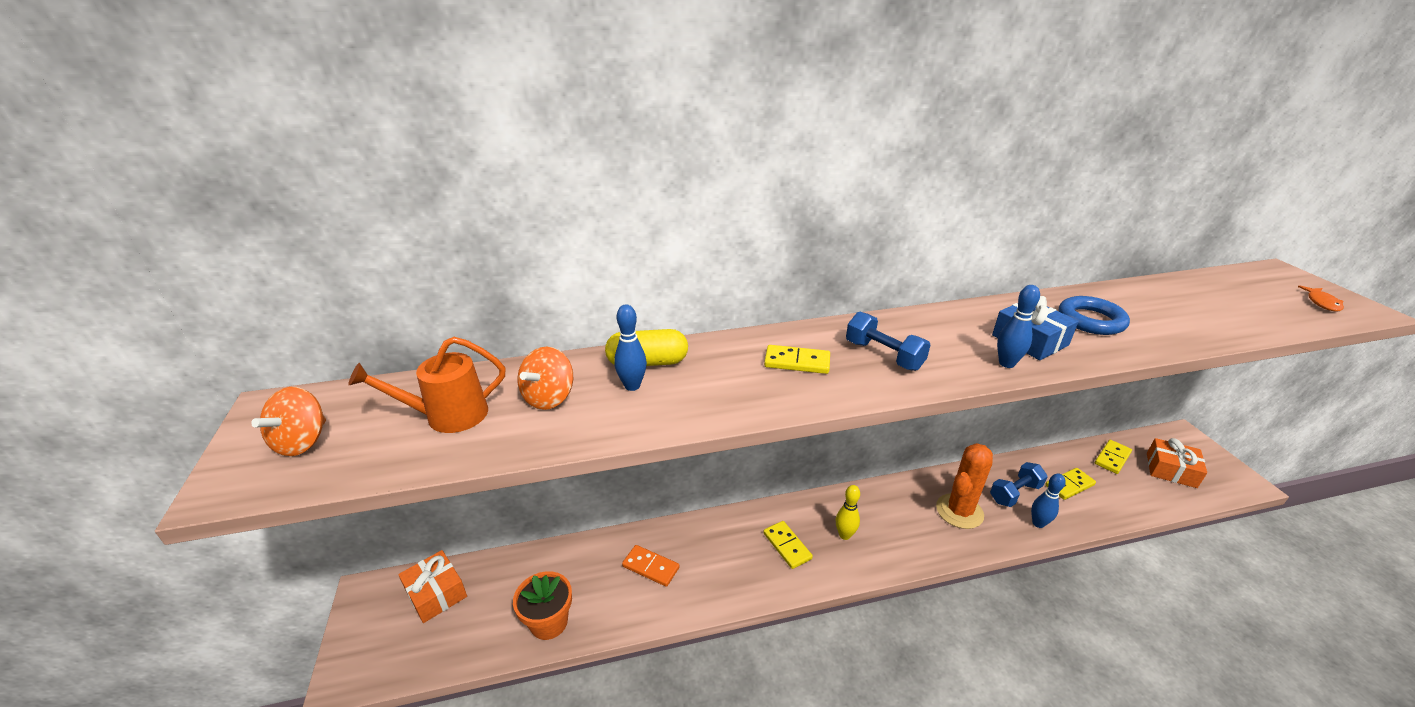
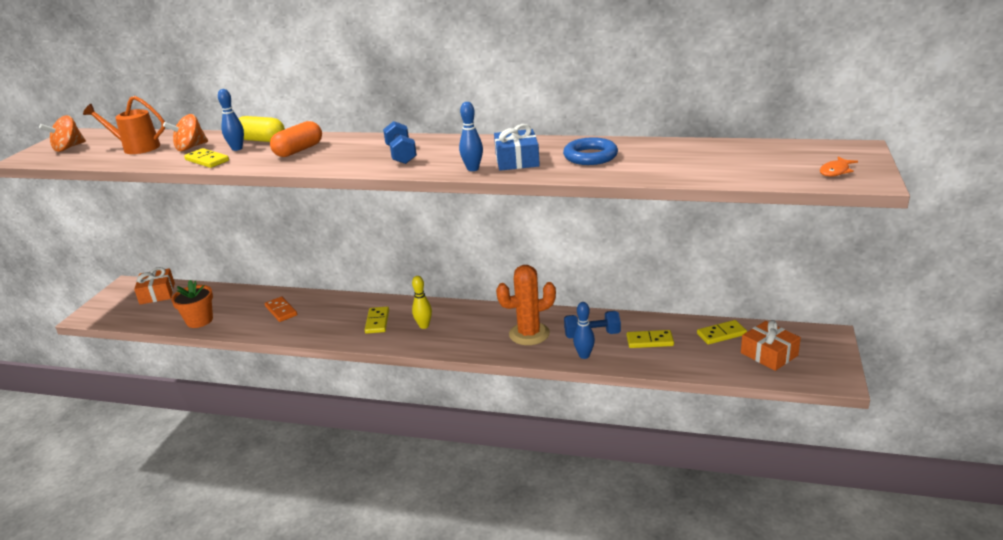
camera: 30 degrees right, 5 degrees down
yellow domino [764,345,830,374] -> yellow domino moved to [184,148,229,168]
none -> orange capsule [270,121,322,157]

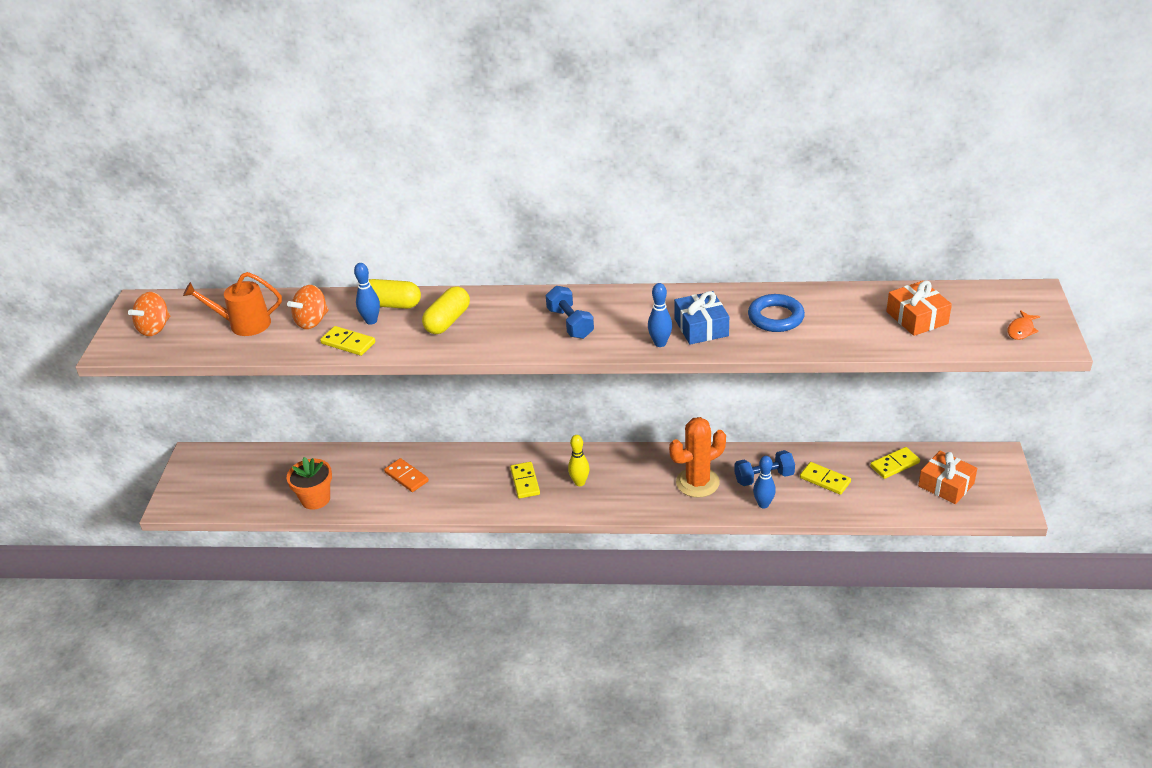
camera: 10 degrees left, 10 degrees up
orange gift [134,267,175,304] -> orange gift moved to [886,281,952,336]
orange capsule [270,121,322,157] -> yellow capsule [422,286,470,334]
yellow domino [627,330,674,348] -> yellow domino turned 45 degrees clockwise [800,462,851,495]

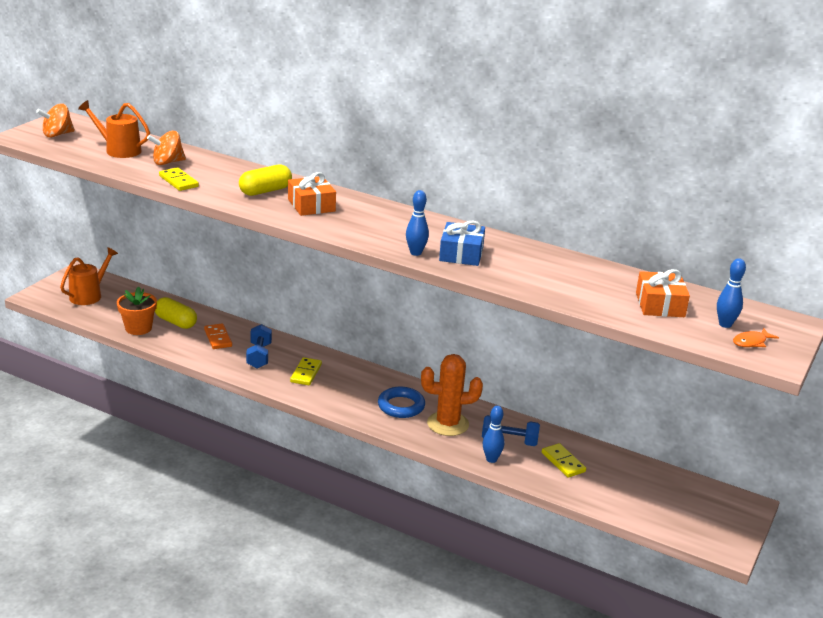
camera: 20 degrees right, 10 degrees down
blue bowling pin [354,263,380,325] -> blue bowling pin moved to [717,258,746,328]
yellow capsule [369,279,421,309] -> yellow capsule moved to [155,297,197,329]
blue dumbbell [546,286,594,339] -> blue dumbbell moved to [246,324,272,369]
yellow bowling pin [568,435,590,486] -> none
blue ring [748,294,805,332] -> blue ring moved to [378,387,425,418]
yellow domino [870,447,920,479] -> none
orange gift [918,451,977,504] -> orange gift moved to [288,172,336,216]
none -> orange watering can [60,247,118,305]

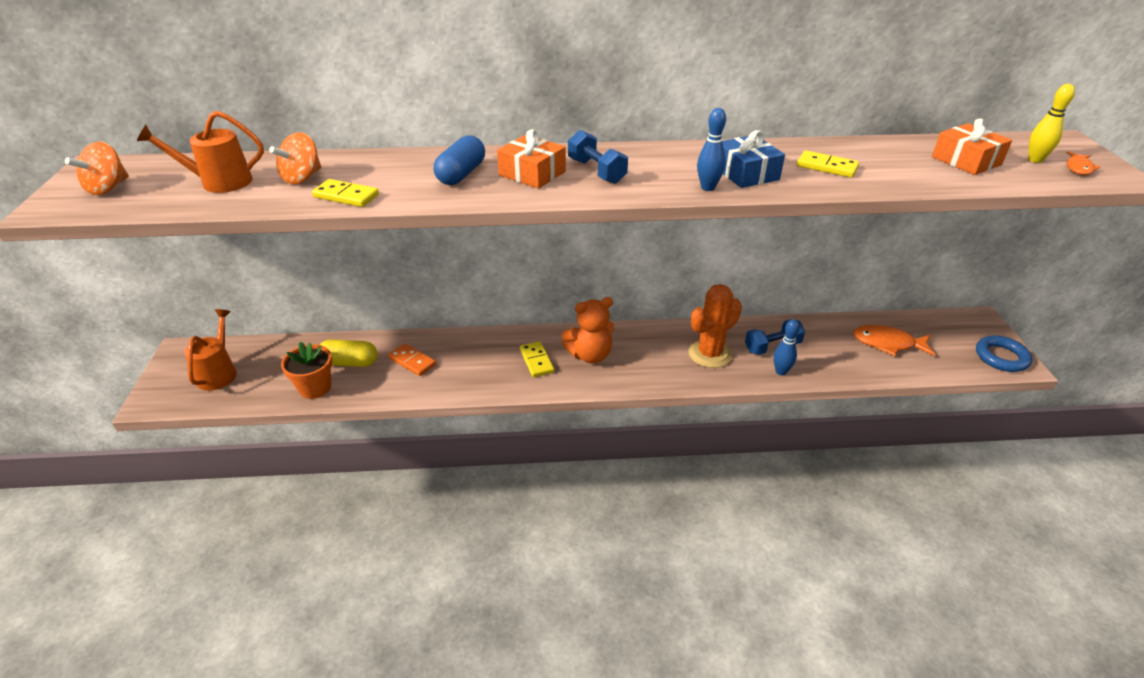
camera: 30 degrees left, 10 degrees up
yellow capsule [239,164,292,196] -> blue capsule [434,135,485,185]
blue dumbbell [246,324,272,369] -> blue dumbbell moved to [568,130,628,184]
blue ring [378,387,425,418] -> blue ring moved to [976,336,1032,372]
yellow domino [542,443,586,477] -> yellow domino moved to [797,150,859,178]
blue bowling pin [717,258,746,328] -> yellow bowling pin [1028,84,1075,163]
none -> orange teddy bear [562,297,614,364]
none -> orange fish [853,325,935,356]

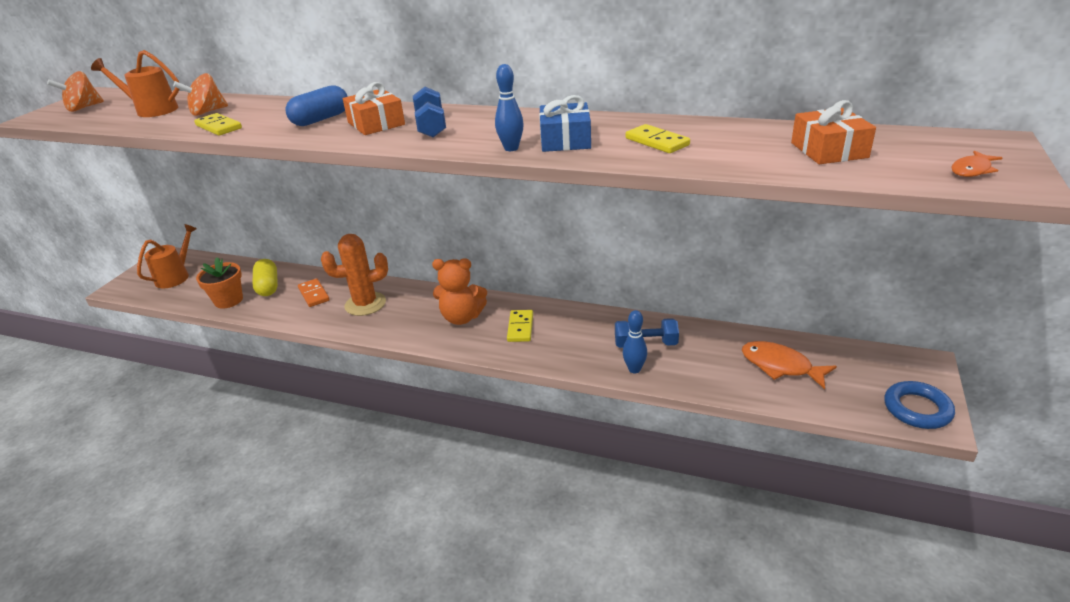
camera: 25 degrees right, 5 degrees down
yellow capsule [320,340,378,367] -> yellow capsule turned 45 degrees clockwise [253,259,278,296]
yellow domino [520,341,554,377] -> yellow domino moved to [507,310,533,342]
orange cactus [688,284,742,368] -> orange cactus moved to [321,234,388,316]
yellow bowling pin [1028,84,1075,163] -> none

